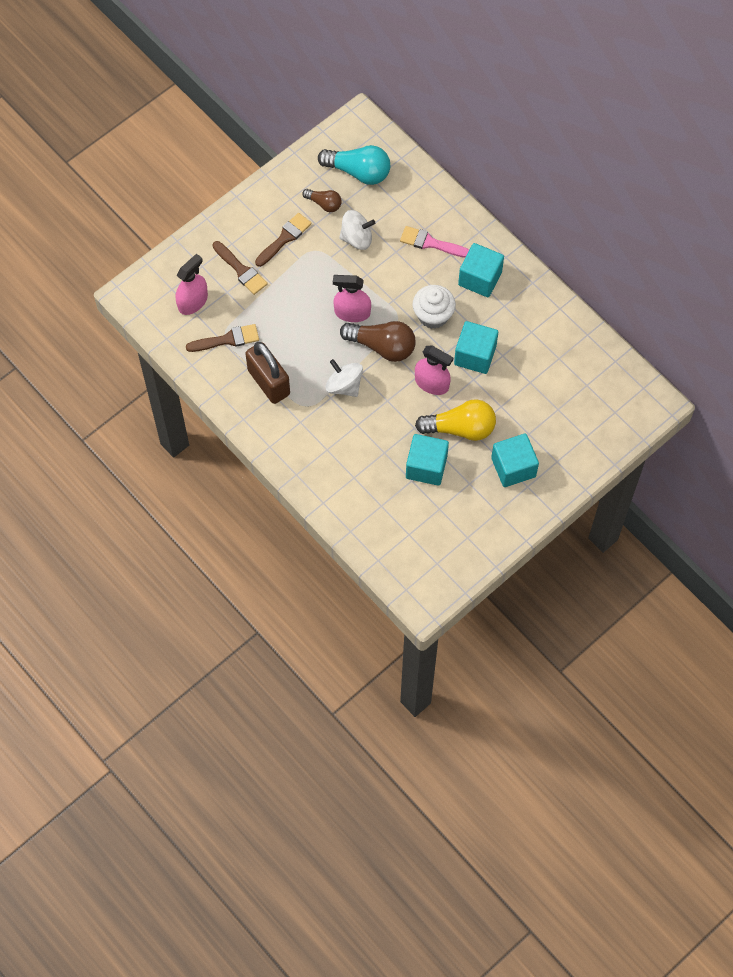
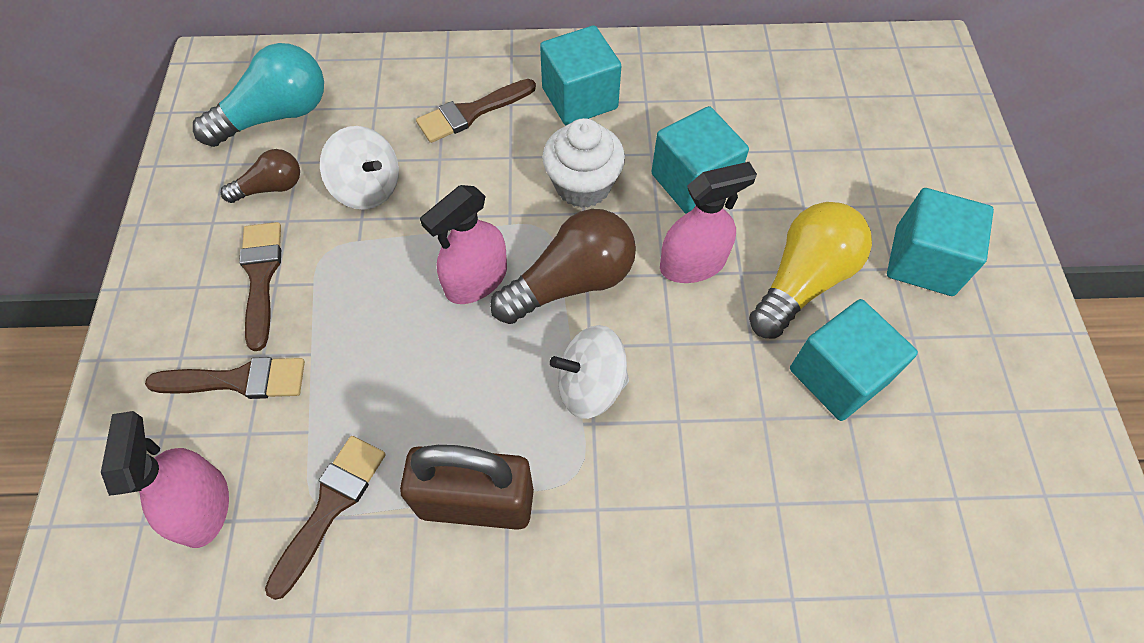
camera: 50 degrees left, 5 degrees down
white spinning top [339,210,375,250] -> white spinning top turned 90 degrees clockwise [320,126,399,210]
pink brush [400,226,469,258] -> brown brush [416,79,536,143]

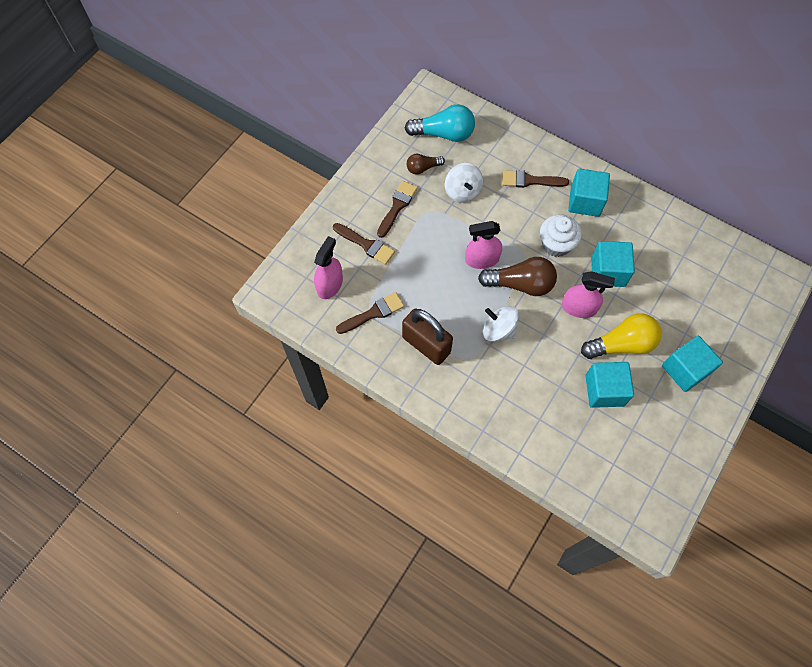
camera: 35 degrees right, 5 degrees up
brown light bulb [221,149,300,203] -> brown light bulb turned 150 degrees clockwise [407,153,445,175]

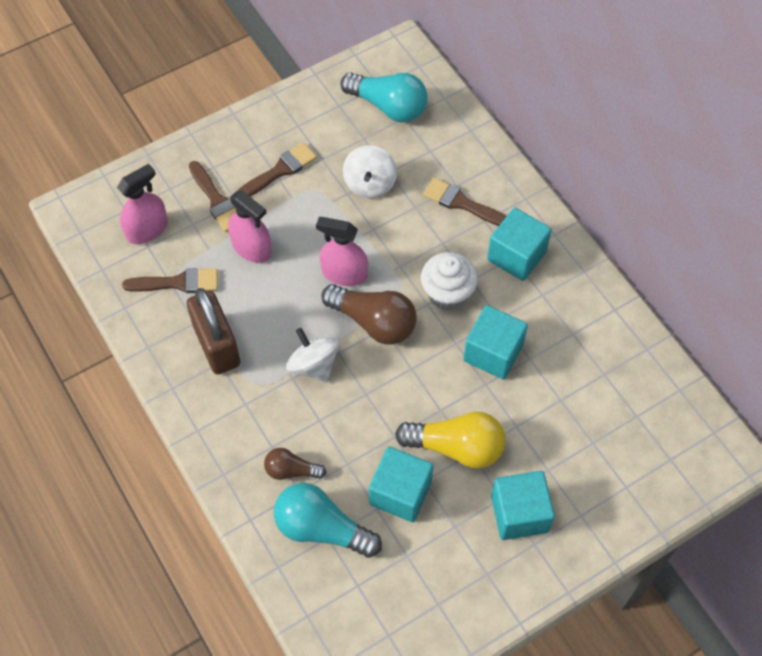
camera: 25 degrees right, 5 degrees down
brown light bulb [407,153,445,175] -> brown light bulb moved to [264,448,326,480]
pink spray bottle [562,271,615,318] -> pink spray bottle moved to [228,191,272,263]
none -> turquoise light bulb [274,483,382,558]

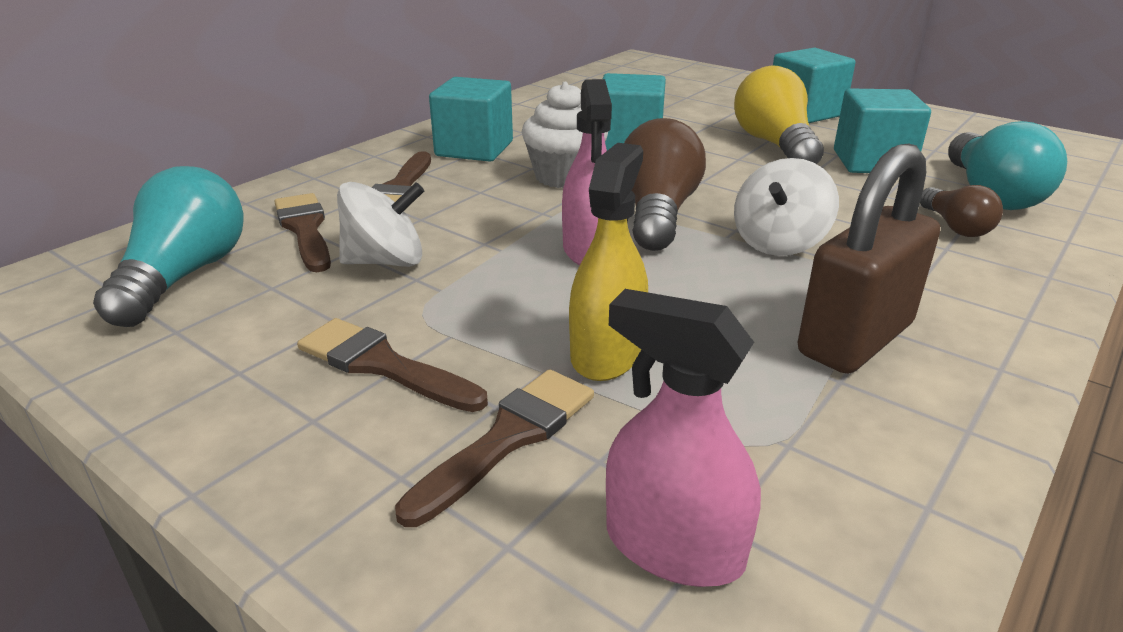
camera: 110 degrees left, 30 degrees down
brown brush [122,268,218,293] -> brown brush moved to [274,193,331,272]
pink spray bottle [228,191,272,263] -> yellow spray bottle [569,143,648,381]

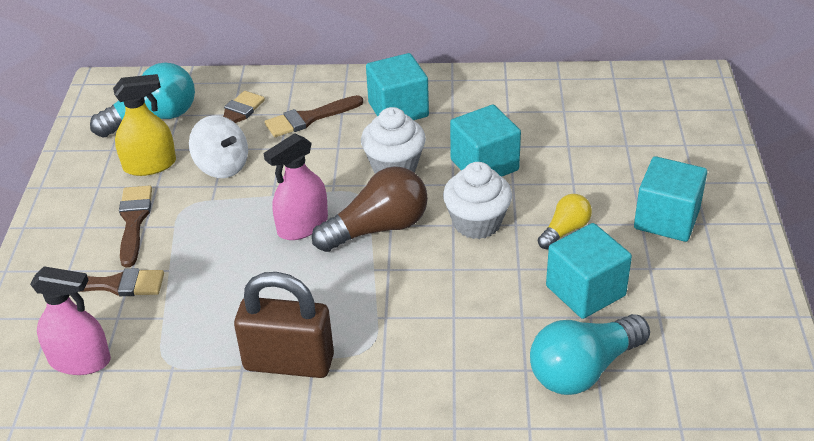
camera: 55 degrees right, 10 degrees up
yellow spray bottle [569,143,648,381] -> yellow spray bottle moved to [113,74,176,176]
pink spray bottle [606,289,761,587] -> pink spray bottle turned 105 degrees clockwise [30,266,111,375]
yellow light bulb [734,66,824,164] -> yellow light bulb [538,194,592,249], size x0.56
white spinning top [734,158,839,256] -> none
brown light bulb [920,185,1003,237] -> none
none -> white cupcake [443,162,512,239]

